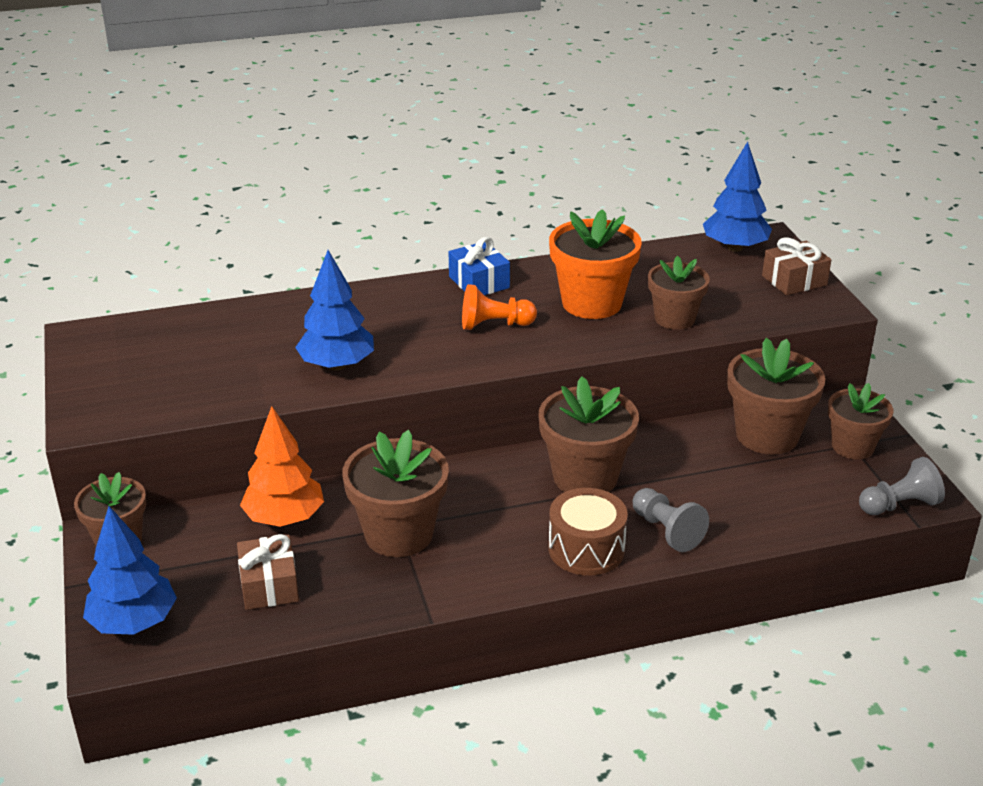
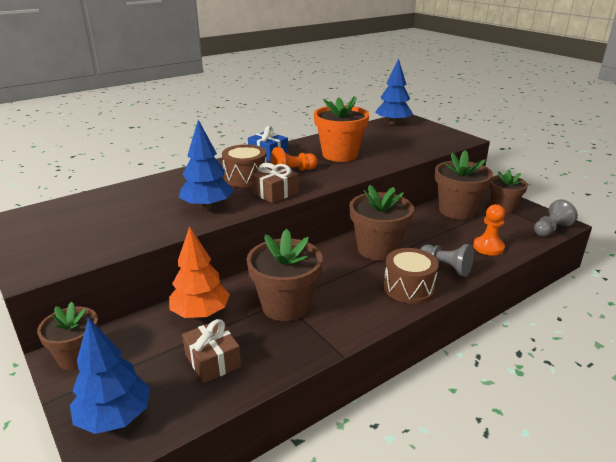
camera: 20 degrees left, 5 degrees down
brown flower pot [648,256,710,330] -> none
brown gift [762,237,831,295] -> brown gift moved to [252,163,299,204]
none -> brown drum [222,144,267,187]
none -> orange pawn [473,204,505,256]

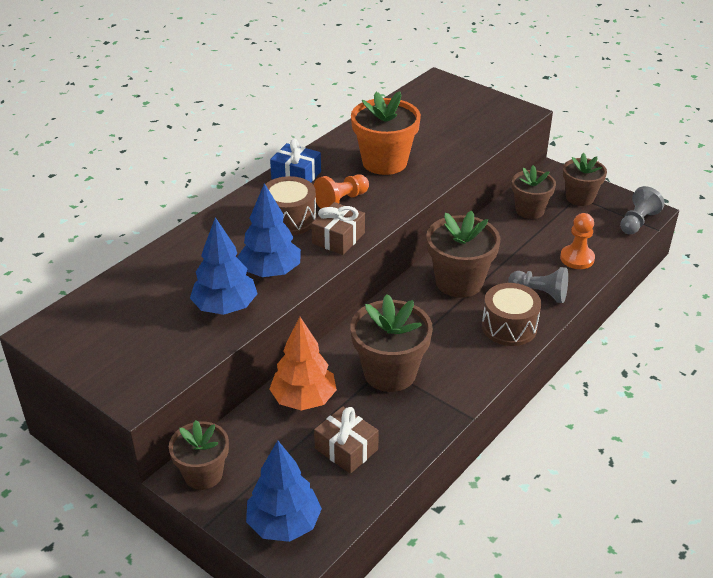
camera: 15 degrees left, 10 degrees up
blue tree [375,58,413,125] -> blue tree moved to [190,217,258,315]
brown flower pot [435,150,493,219] -> brown flower pot [512,165,556,219], size x0.66

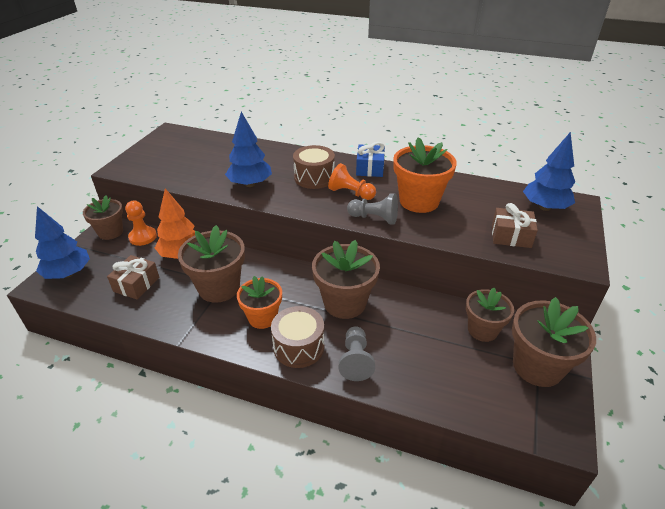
camera: 70 degrees right, 0 degrees up
blue tree [190,217,258,315] -> blue tree moved to [523,132,575,211]
brown gift [311,202,365,255] -> brown gift moved to [492,203,538,248]
orange pawn [560,213,595,269] -> orange pawn moved to [125,201,157,246]
brown flower pot [563,153,607,206] -> brown flower pot [512,297,596,387], size x1.51
grey pawn [620,186,665,234] -> grey pawn moved to [347,193,398,224]
none -> orange flower pot [237,276,282,329]

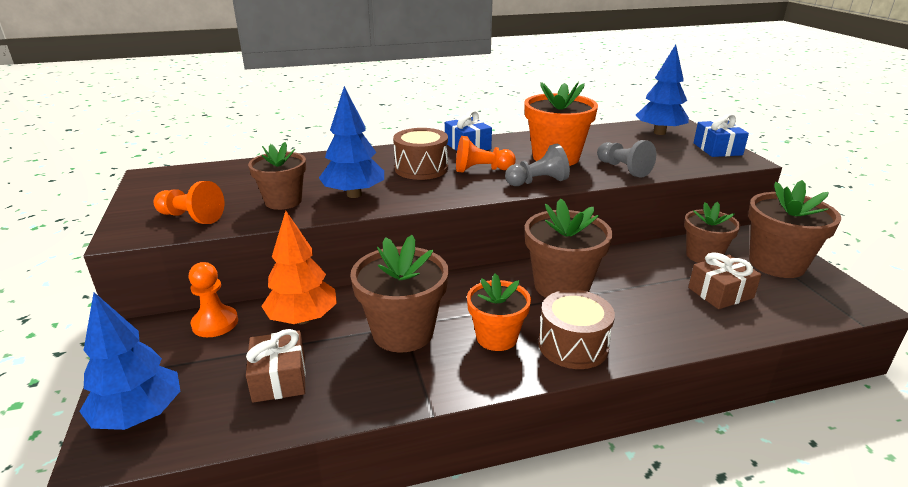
camera: 35 degrees left, 10 degrees down
brown flower pot [83,195,123,240] -> brown flower pot moved to [248,142,306,210]
grey pawn [339,326,375,381] -> grey pawn moved to [597,140,656,177]
brown gift [492,203,538,248] -> brown gift moved to [688,252,761,309]
none -> orange pawn [153,181,224,224]
none -> blue gift [694,114,749,157]

